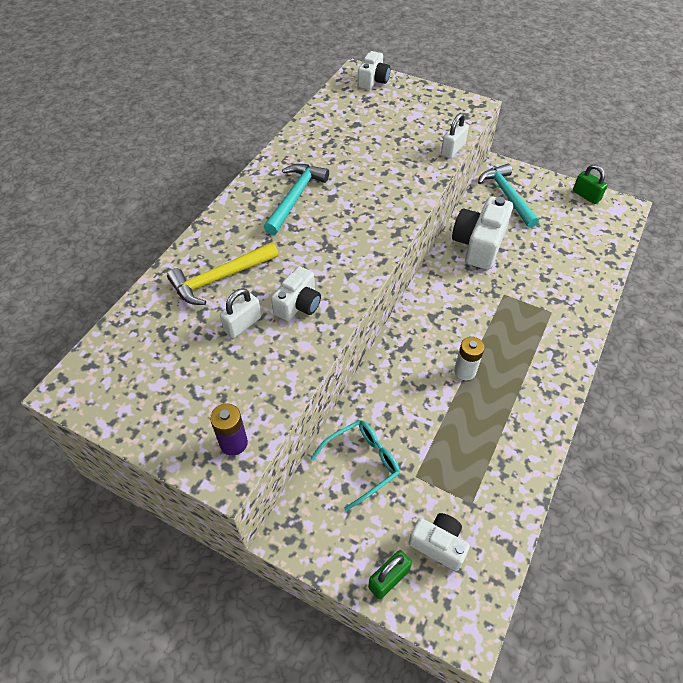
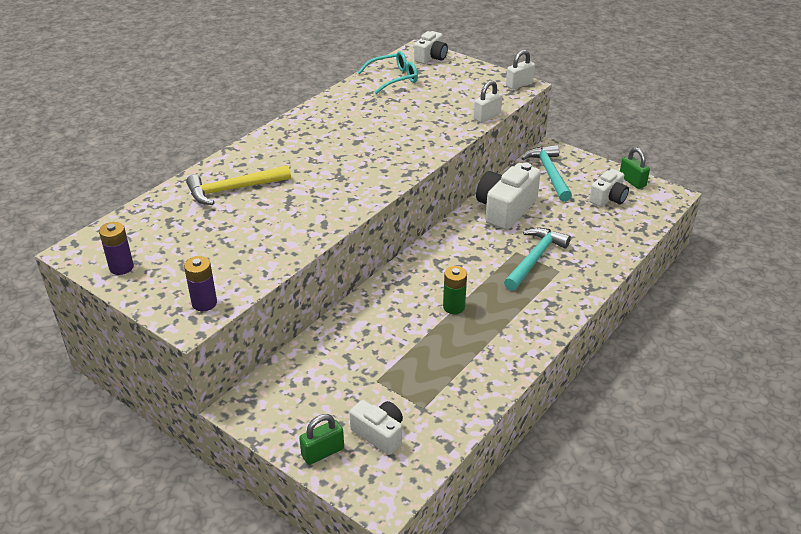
camera: 10 degrees right, 15 degrees down
white padlock [220,288,261,338] -> white padlock moved to [506,50,535,90]
turquoise hammer [264,164,329,235] -> turquoise hammer moved to [504,228,571,291]
white camera [271,266,321,321] -> white camera moved to [589,169,629,207]
turquoise glasses [310,420,400,511] -> turquoise glasses moved to [358,51,418,94]
white battery [454,337,484,380] -> green battery [443,266,467,314]
none -> purple battery [99,222,134,275]

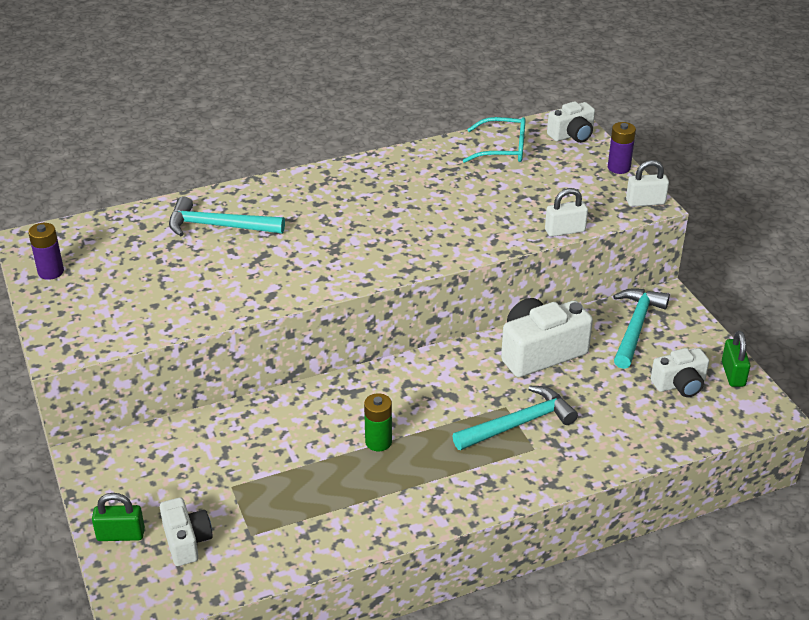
camera: 30 degrees right, 0 degrees up
purple battery [184,256,217,311] -> purple battery moved to [608,122,636,174]
yellow hammer [186,165,291,205] -> turquoise hammer [169,196,285,236]

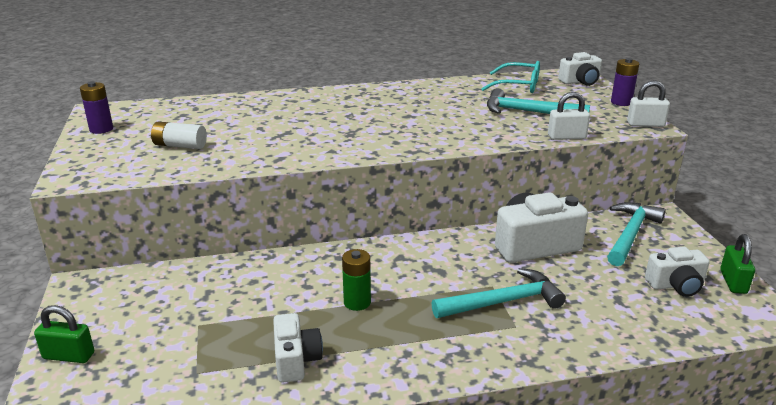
camera: 10 degrees right, 10 degrees down
white camera [160,497,213,566] -> white camera moved to [273,313,323,382]
turquoise hammer [169,196,285,236] -> turquoise hammer moved to [487,88,590,114]
none -> white battery [151,122,207,149]

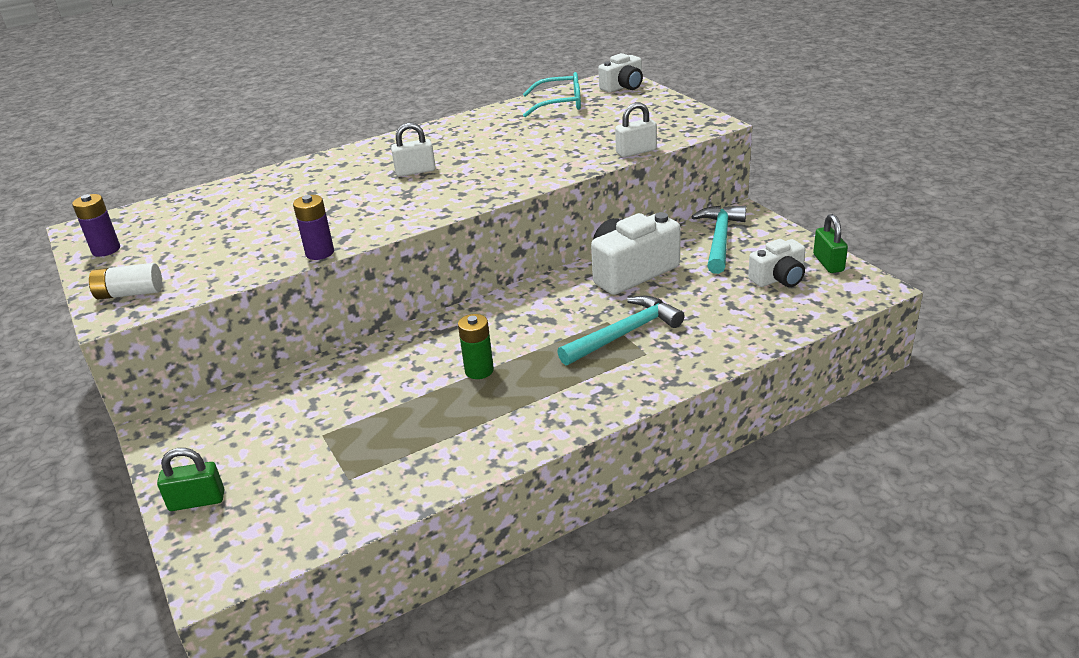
camera: 15 degrees left, 5 degrees up
white battery [151,122,207,149] -> white battery moved to [89,263,162,299]
white camera [273,313,323,382] -> none
turquoise hammer [487,88,590,114] -> none
purple battery [611,58,639,106] -> purple battery moved to [293,195,334,260]
white padlock [627,80,670,127] -> white padlock moved to [391,123,436,176]

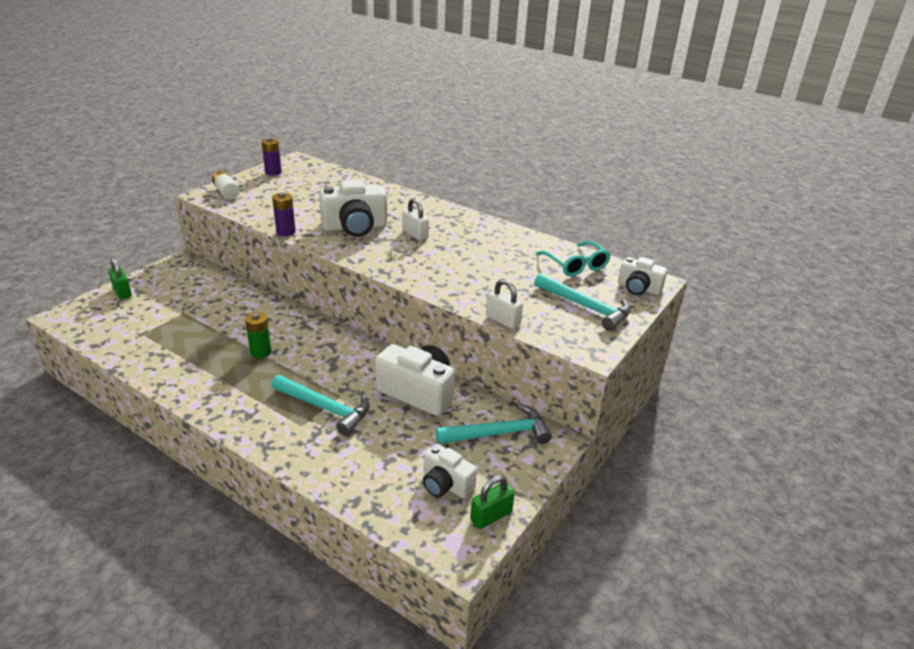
camera: 60 degrees right, 0 degrees up
none -> white camera [319,180,387,237]
none -> turquoise hammer [534,273,631,331]

